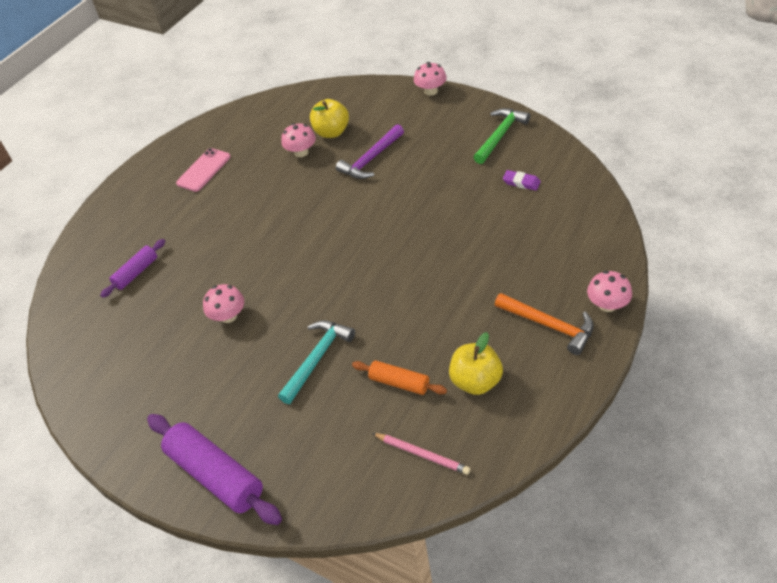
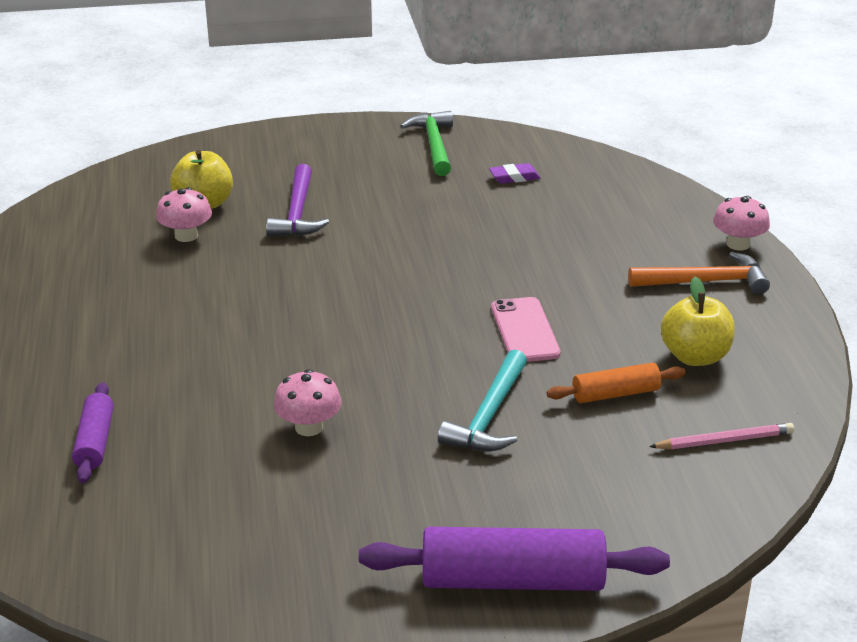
camera: 45 degrees left, 15 degrees down
pink phone [176,148,231,192] -> pink phone moved to [491,297,561,362]
turquoise hammer [278,321,355,404] -> turquoise hammer turned 150 degrees counterclockwise [438,350,527,451]
pink mushroom [414,62,447,95] -> none

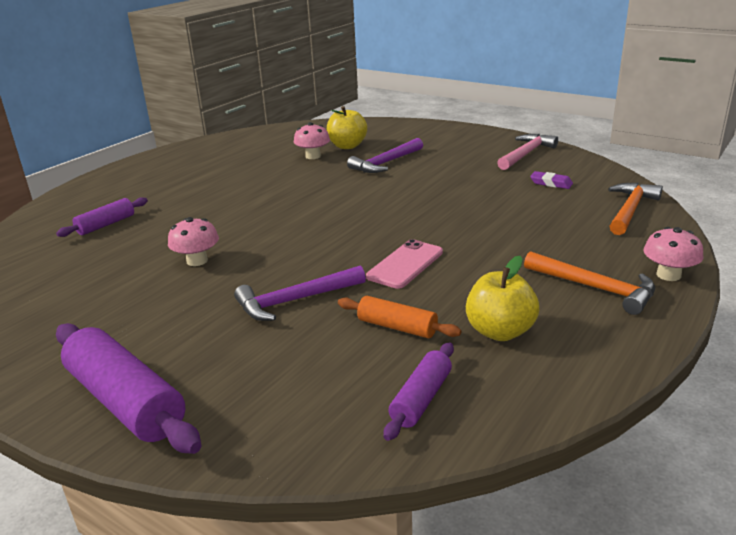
camera: 45 degrees right, 5 degrees down
green hammer [400,111,453,176] -> pink hammer [497,134,558,170]
turquoise hammer [438,350,527,451] -> purple hammer [234,266,366,321]
pink pencil [649,423,794,449] -> purple rolling pin [384,342,454,441]
none -> orange hammer [608,183,663,235]

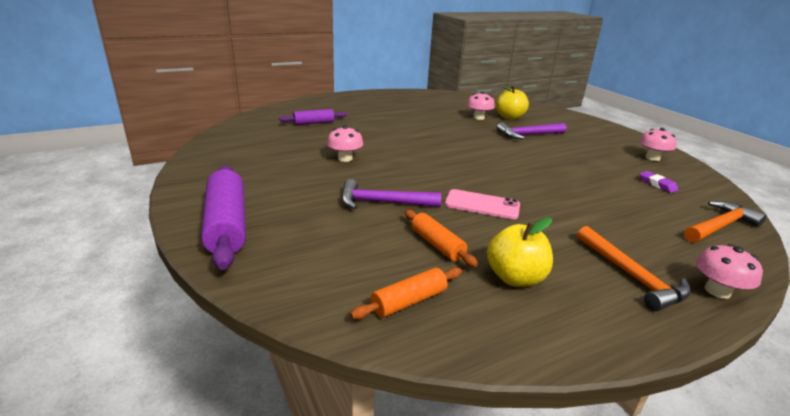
camera: 25 degrees right, 0 degrees up
pink phone [366,239,443,289] -> pink phone turned 45 degrees clockwise [445,189,520,219]
purple rolling pin [384,342,454,441] -> orange rolling pin [350,267,462,319]
pink hammer [497,134,558,170] -> pink mushroom [640,128,677,161]

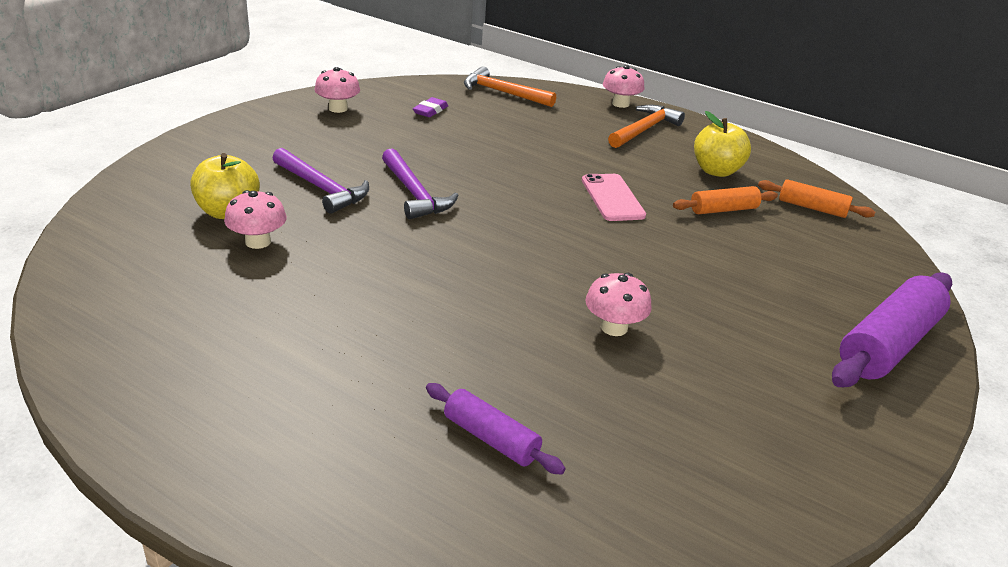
camera: 120 degrees left, 5 degrees up
purple hammer [341,179,441,209] -> purple hammer moved to [382,148,459,219]
orange rolling pin [405,210,478,267] -> orange rolling pin turned 45 degrees clockwise [673,186,778,215]

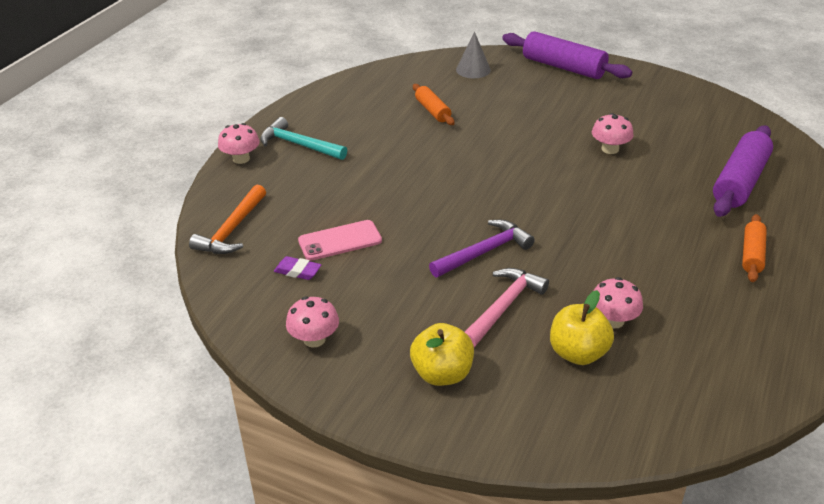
camera: 95 degrees left, 5 degrees up
purple hammer [272,148,369,214] -> pink hammer [465,268,549,348]
purple rolling pin [426,383,566,475] -> purple rolling pin [713,125,773,217], size x1.78
pink phone [582,174,646,221] -> pink phone moved to [298,220,382,261]
orange hammer [608,105,685,148] -> turquoise hammer [260,117,347,160]
yellow apple [694,111,751,177] -> yellow apple moved to [410,323,474,386]
orange rolling pin [758,179,875,218] -> orange rolling pin moved to [742,214,767,282]
none -> grey cone [456,32,491,78]

